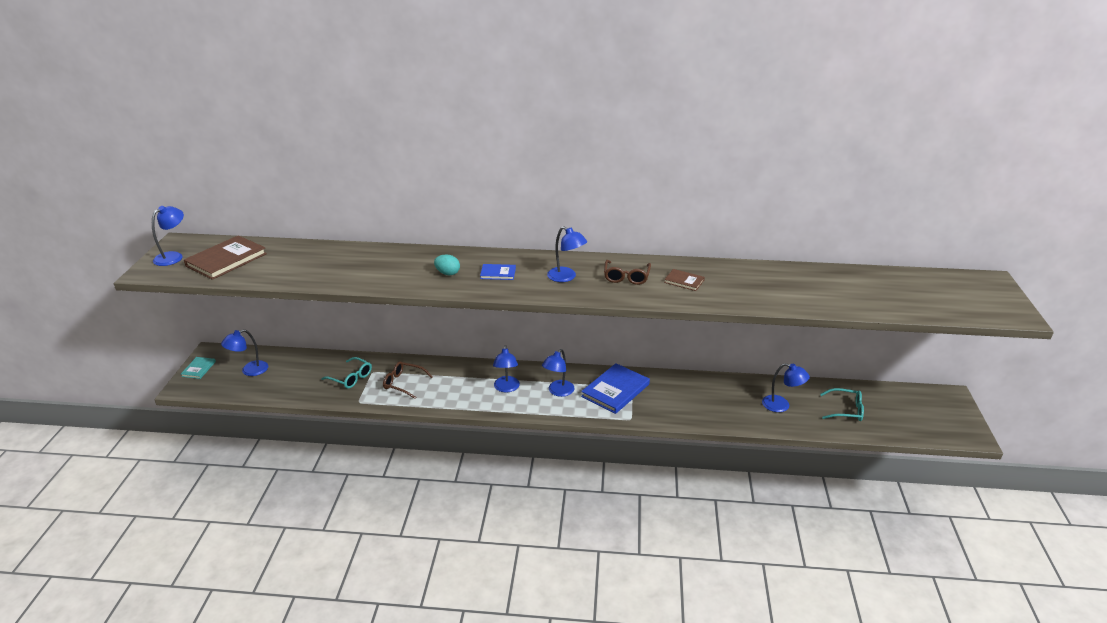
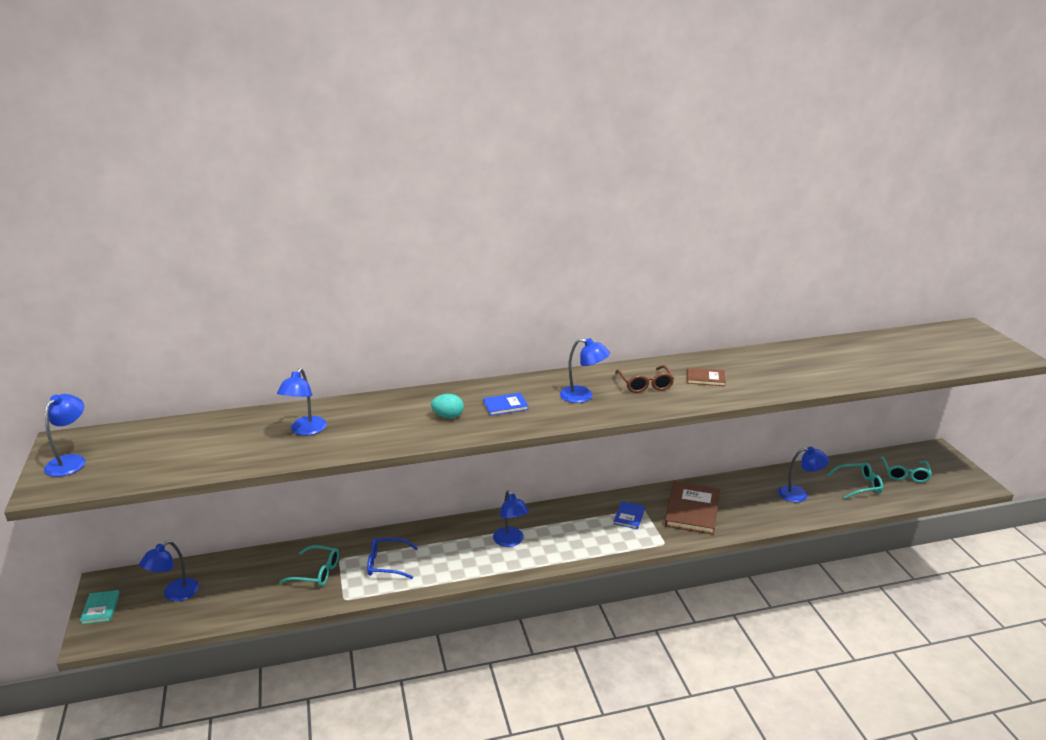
camera: 20 degrees left, 5 degrees down
brown book [184,235,267,280] -> brown book moved to [665,482,720,535]
brown glasses [383,361,433,399] -> blue glasses [367,538,418,579]
blue lamp [542,349,575,397] -> blue lamp moved to [277,368,327,436]
blue book [581,363,650,414] -> blue book [614,501,645,529], size x0.51
none -> turquoise glasses [881,456,932,483]

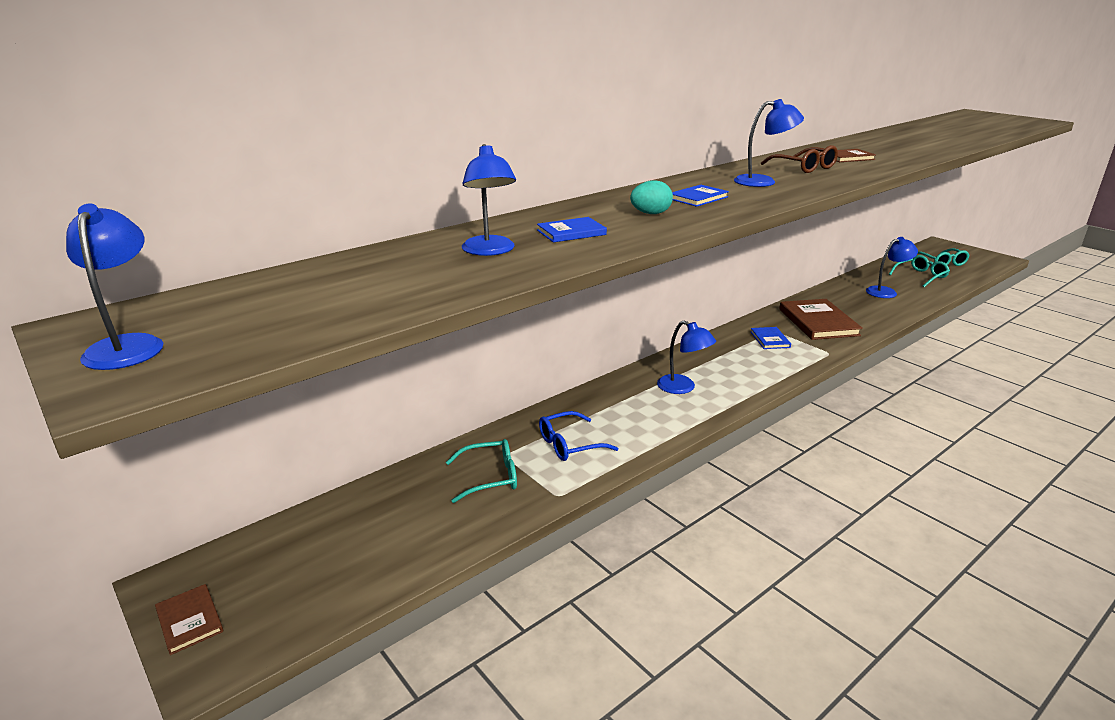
camera: 25 degrees left, 0 degrees up
turquoise book [80,590,120,625] -> brown book [155,584,223,655]
blue lamp [139,541,199,601] -> none
none -> blue book [537,217,607,243]

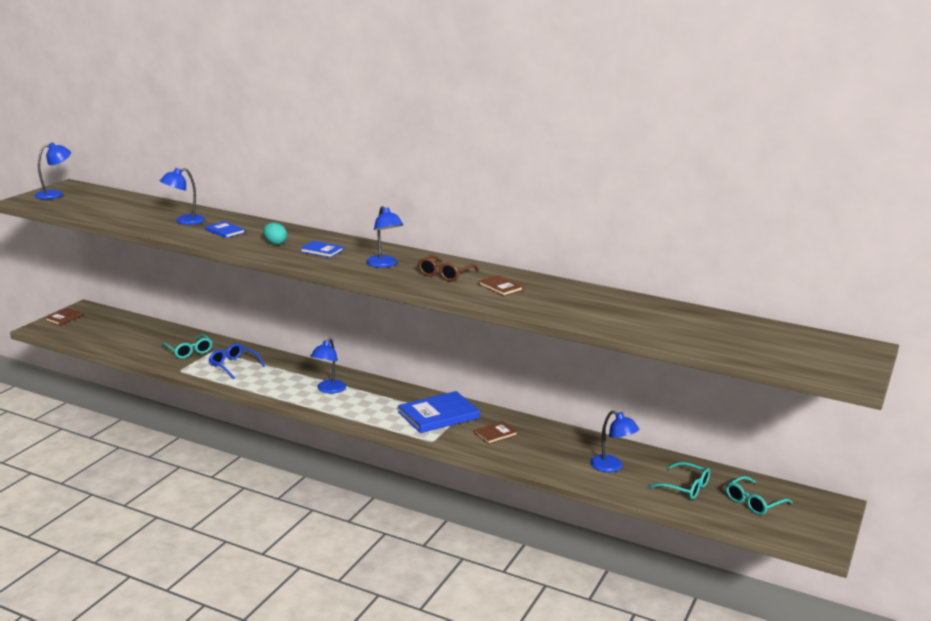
camera: 65 degrees right, 5 degrees down
blue book [751,327,791,349] -> blue book [398,391,480,433], size x1.96
brown book [779,299,863,340] -> brown book [474,421,518,444], size x0.51

